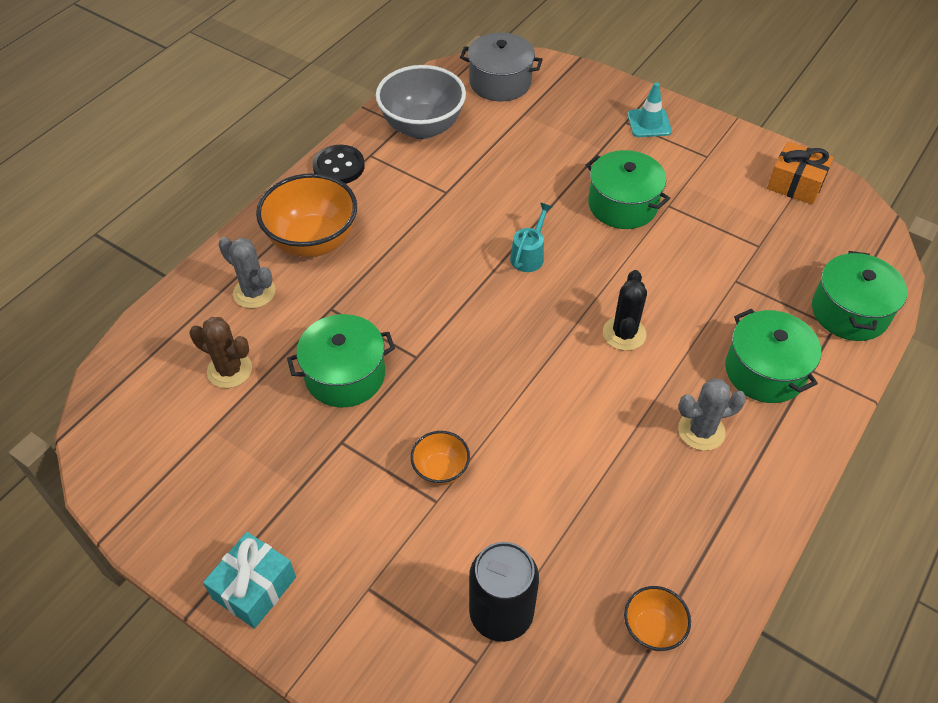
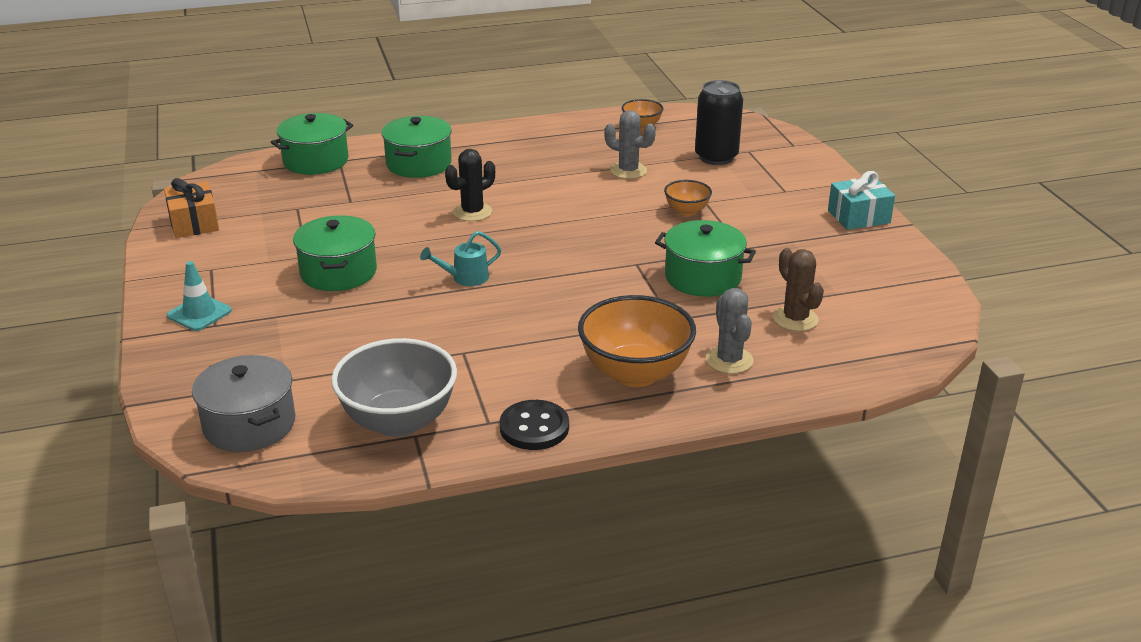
camera: 140 degrees left, 20 degrees down
grey cactus [678,378,746,451] -> grey cactus moved to [604,110,656,179]

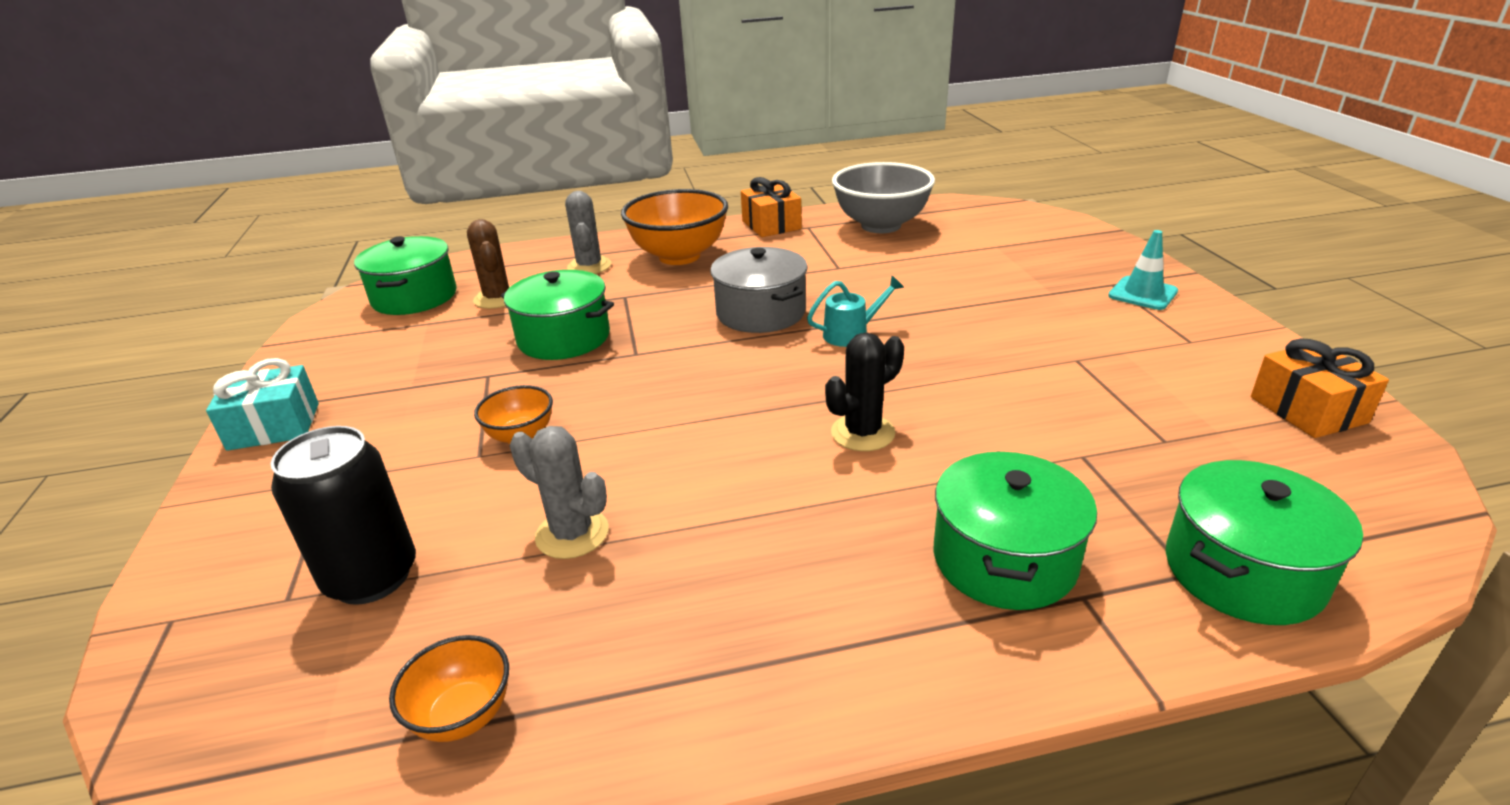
camera: 175 degrees left, 0 degrees up
grey pot [192,355,295,452] -> grey pot moved to [710,247,808,333]
green pot [293,215,377,291] -> green pot moved to [354,236,457,315]
black button [500,400,569,450] -> orange gift [741,177,802,237]

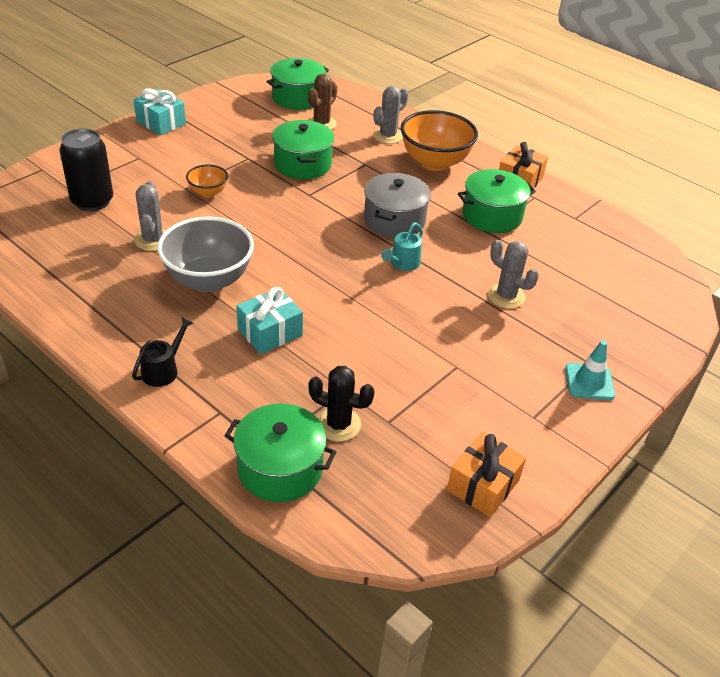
camera: 50 degrees right, 10 degrees up
orange bowl [389,635,509,742] -> none
turquoise watering can [807,276,904,347] -> turquoise watering can turned 90 degrees clockwise [381,222,423,271]
black cactus [825,332,904,451] -> black cactus moved to [308,366,375,441]
grey bowl [832,162,935,233] -> grey bowl moved to [157,217,254,292]
green pot [934,451,1097,610] -> green pot moved to [458,169,536,233]
none -> black watering can [132,317,194,387]
none -> turquoise gift [236,287,303,354]
none -> grey cactus [488,240,539,309]

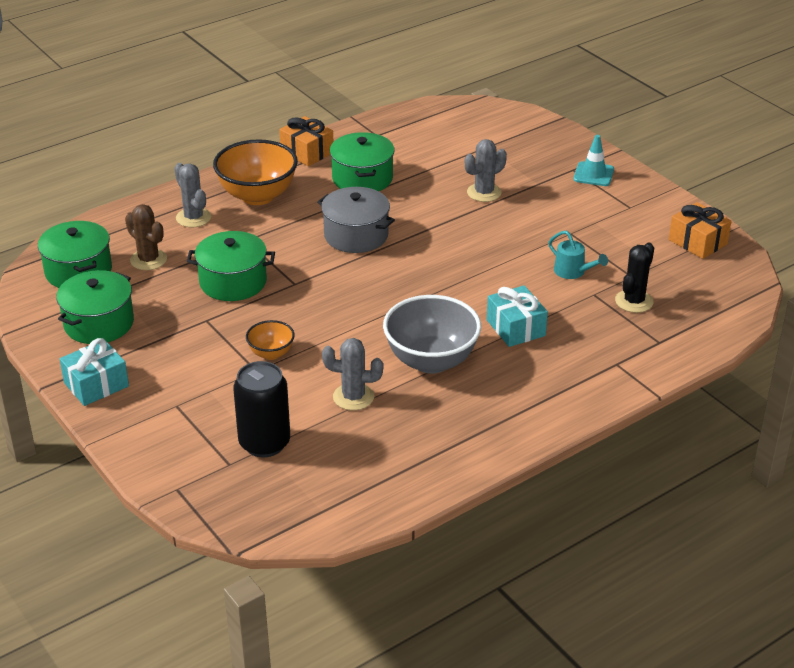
camera: 75 degrees left, 5 degrees down
black watering can [132,317,194,387] -> none
green pot [224,403,336,502] -> green pot moved to [56,270,134,344]
turquoise watering can [381,222,423,271] -> turquoise watering can moved to [548,231,608,279]

